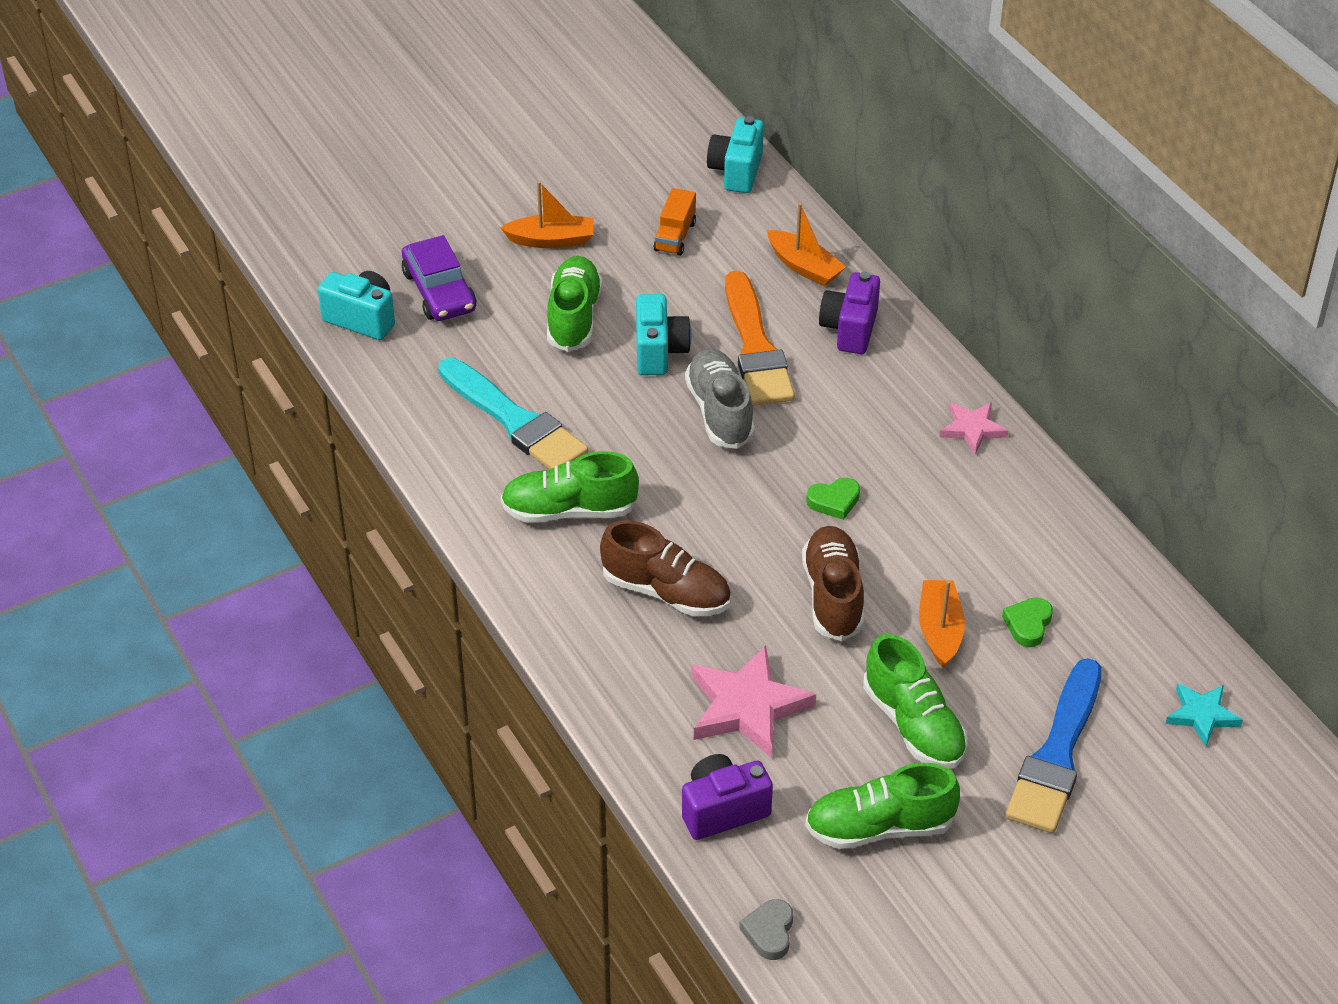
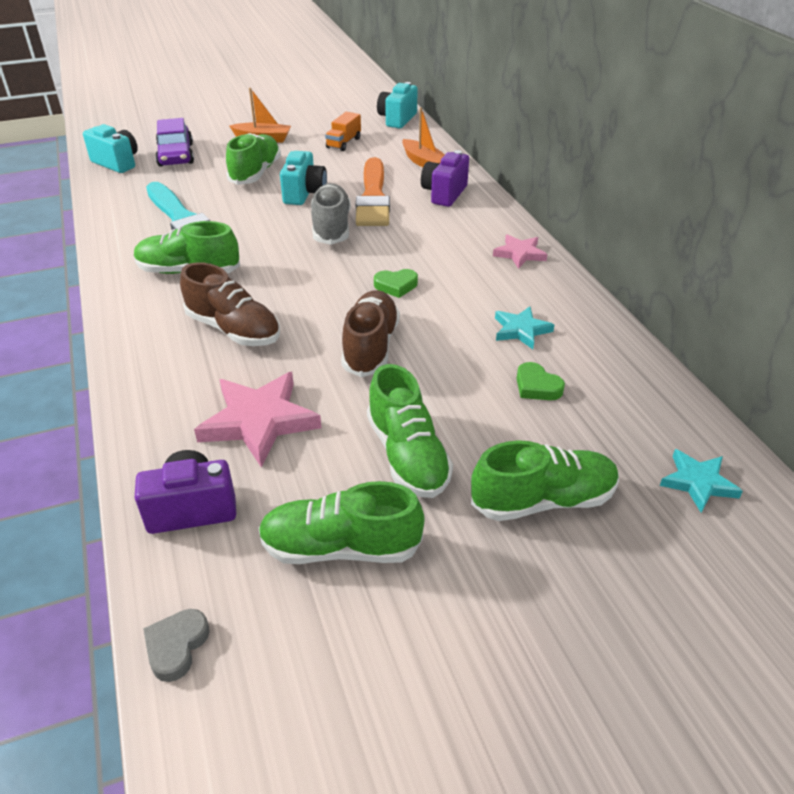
camera: 10 degrees right, 5 degrees down
orange boat [919,580,965,668] -> none
green heart [1002,597,1053,647] -> green heart turned 75 degrees counterclockwise [517,362,565,400]
blue brush [1006,658,1102,833] -> green shoe [471,440,619,521]
none -> turquoise star [495,306,554,349]

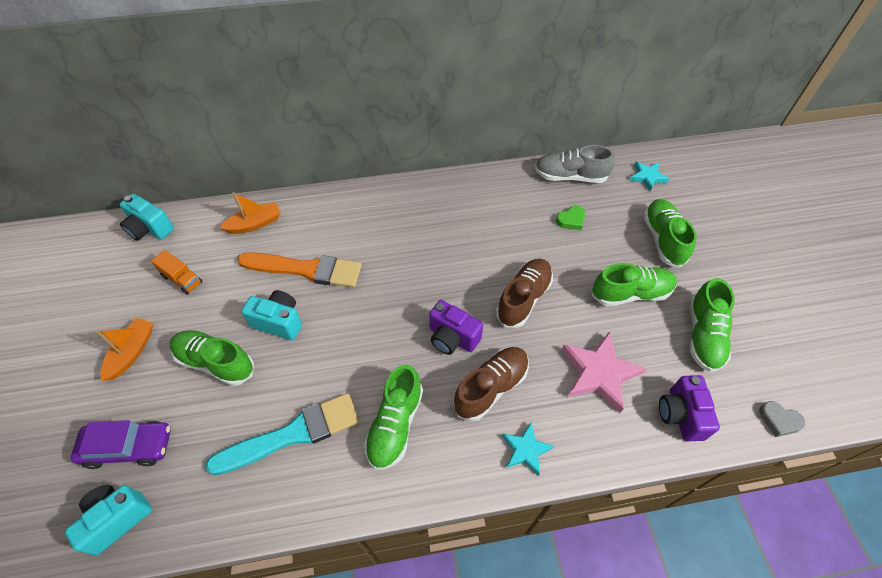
camera: 80 degrees left, 15 degrees up
grey shoe [311,183,351,245] -> grey shoe moved to [535,145,615,183]
brown shoe [341,290,400,377] -> brown shoe turned 105 degrees clockwise [496,259,553,328]
green heart [374,269,418,298] -> none
purple camera [421,150,469,207] -> purple camera moved to [429,300,483,355]
pink star [493,234,548,269] -> none
turquoise star [495,306,554,349] -> turquoise star moved to [502,423,554,476]

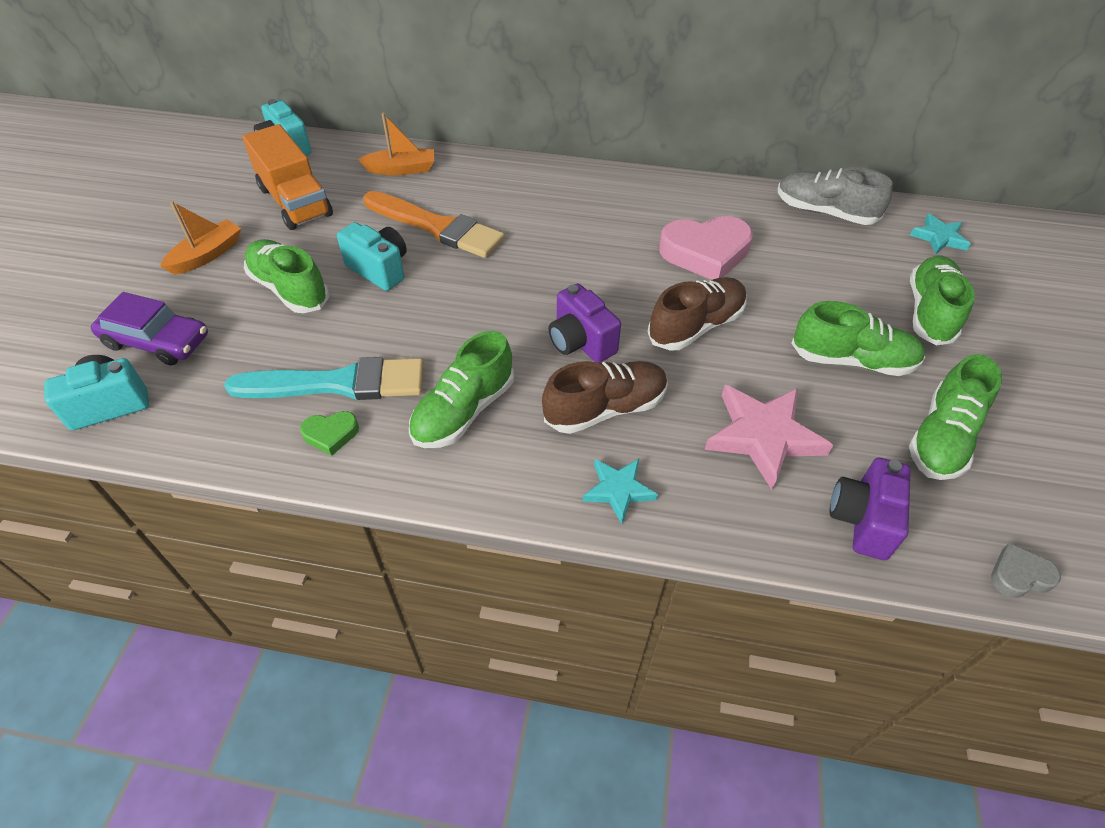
camera: 20 degrees right, 5 degrees down
orange truck [151,250,202,295] -> orange truck [242,124,333,230], size x1.85
green heart [556,205,586,230] -> green heart moved to [300,411,359,456]
grey heart [759,401,805,437] -> grey heart turned 120 degrees clockwise [991,543,1061,598]
none -> pink heart [659,216,753,280]

